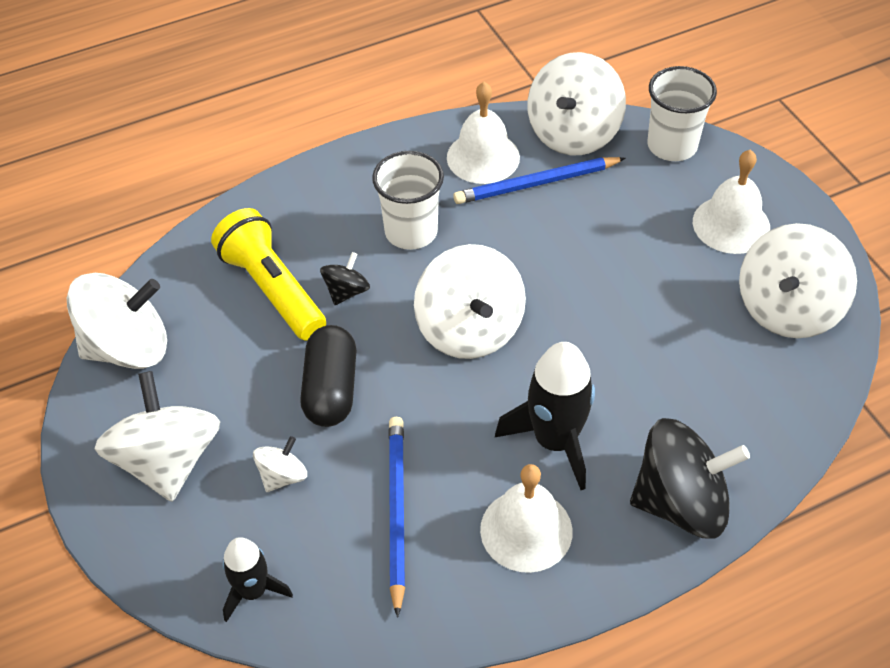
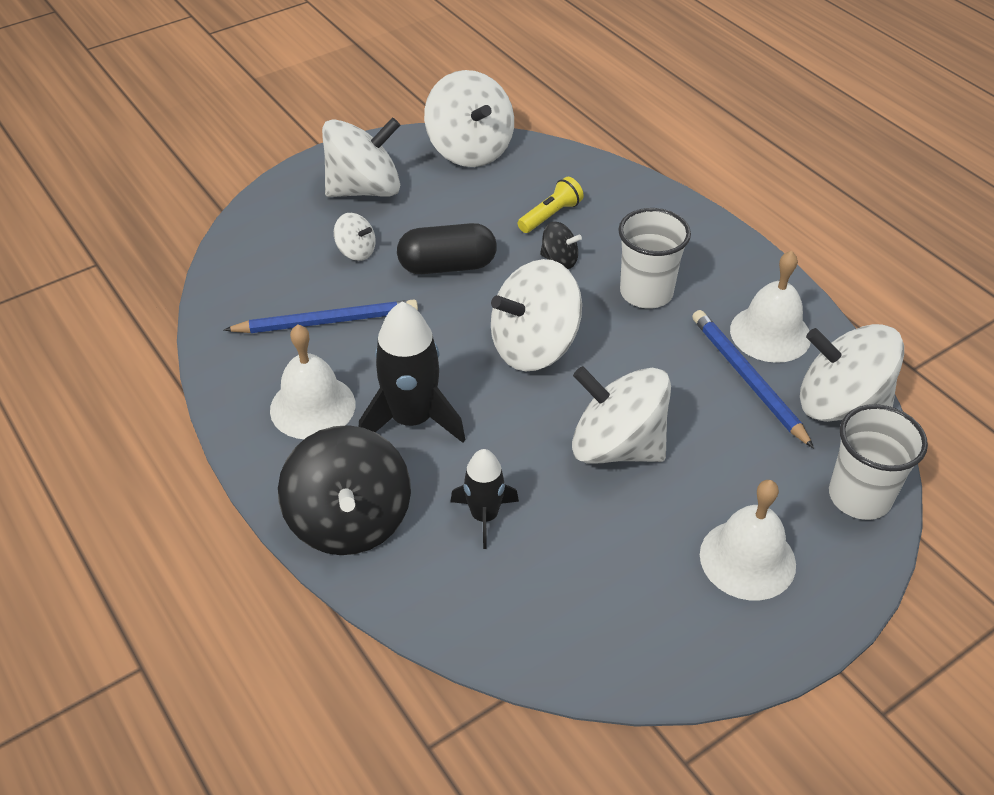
camera: 80 degrees right, 5 degrees down
yellow flashlight [211,208,326,340] -> yellow flashlight [518,177,584,233], size x0.55
black rocket [223,537,293,622] -> black rocket moved to [450,449,519,549]
white spinning top [739,223,857,338] -> white spinning top moved to [572,366,671,464]

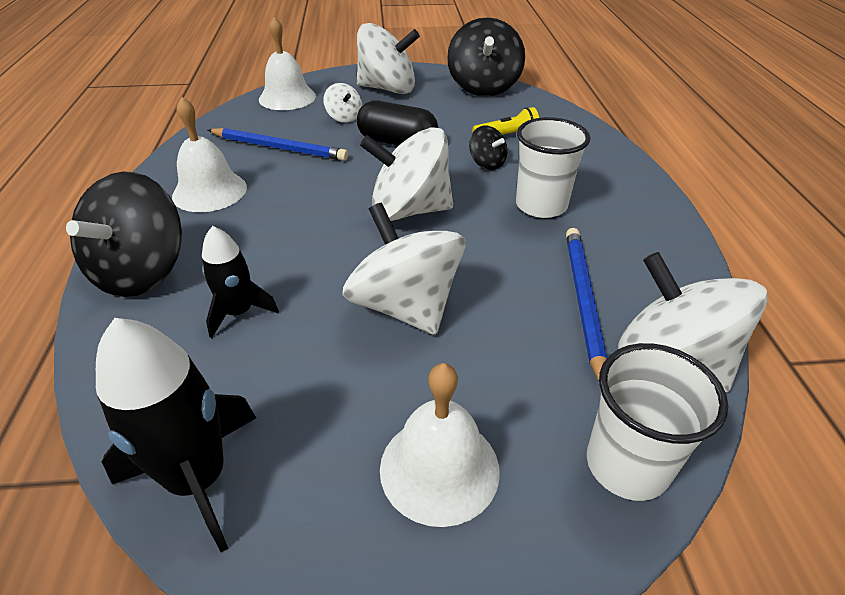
camera: 30 degrees right, 5 degrees down
black rocket [359,302,465,443] -> black rocket moved to [96,318,256,552]
white spinning top [424,70,514,167] -> black spinning top [447,17,525,97]
white bell [730,251,811,363] -> white bell moved to [259,17,316,110]

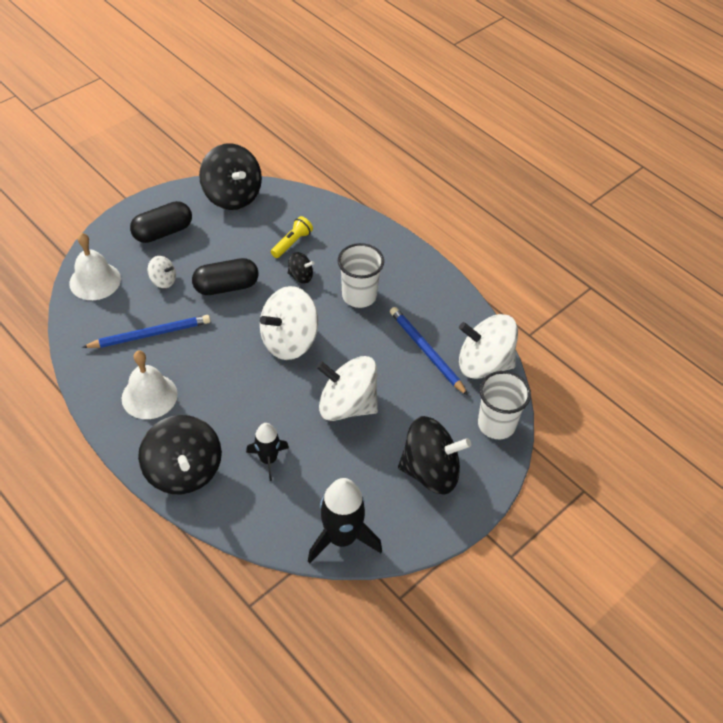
camera: 40 degrees left, 10 degrees up
white spinning top [357,23,420,94] -> black capsule [130,201,192,243]
white bell [380,363,500,527] -> black spinning top [398,416,471,495]

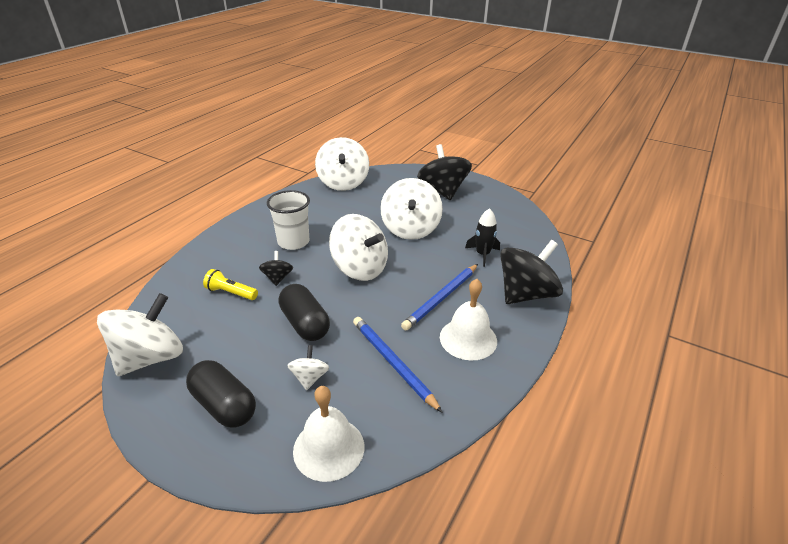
camera: 105 degrees left, 15 degrees down
black spinning top [199,143,262,210] -> white spinning top [97,293,183,376]
black rocket [308,478,382,563] -> none
blue pencil [390,307,468,396] -> blue pencil moved to [401,264,478,331]
white cup [478,371,531,439] -> none

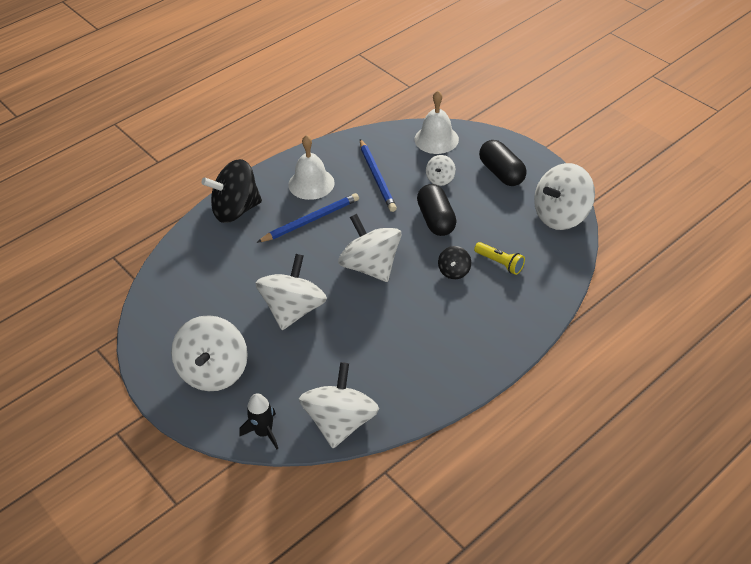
camera: 160 degrees left, 10 degrees up
white cup [267,190,310,250] -> none
black spinning top [417,144,472,200] -> white spinning top [171,315,248,391]
black rocket [465,208,500,267] -> black rocket moved to [239,393,278,449]

